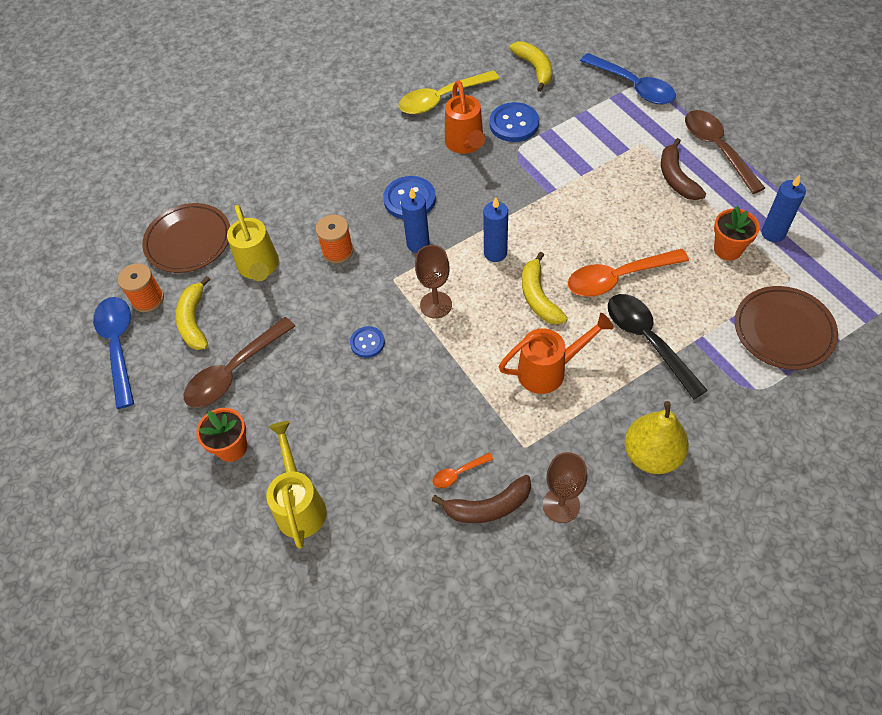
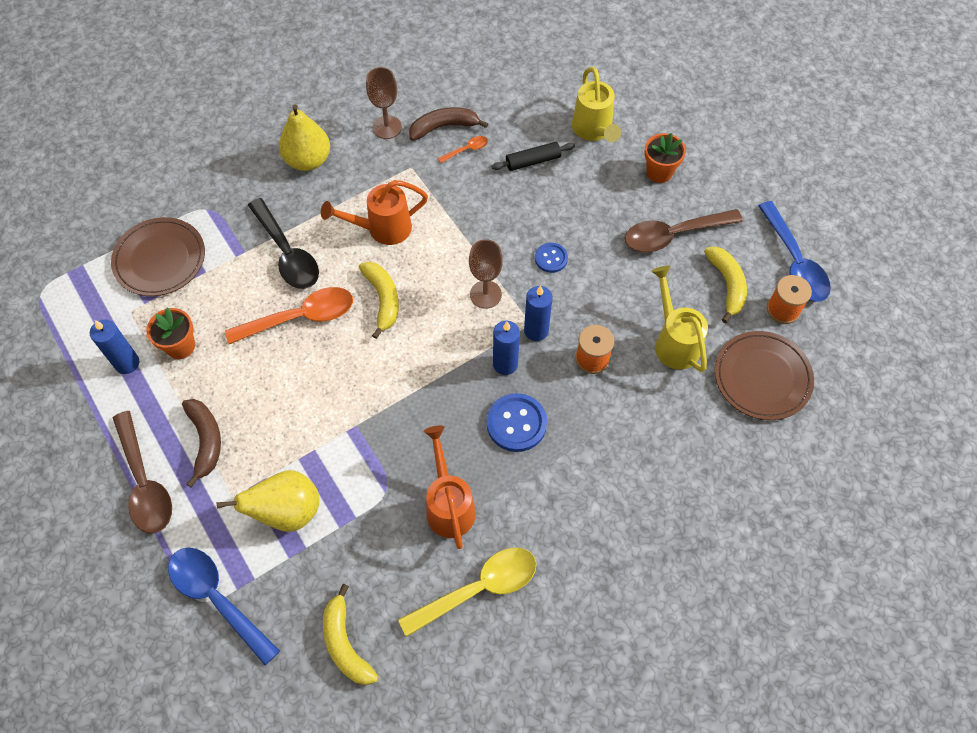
camera: 175 degrees right, 5 degrees up
brown spoon [184,317,295,408] -> brown spoon turned 150 degrees counterclockwise [625,209,743,252]
blue candle [483,197,508,262] -> blue candle moved to [524,286,553,341]
blue button [489,102,539,142] -> none
none -> yellow pear [217,470,319,532]
none -> black rolling pin [491,142,575,171]

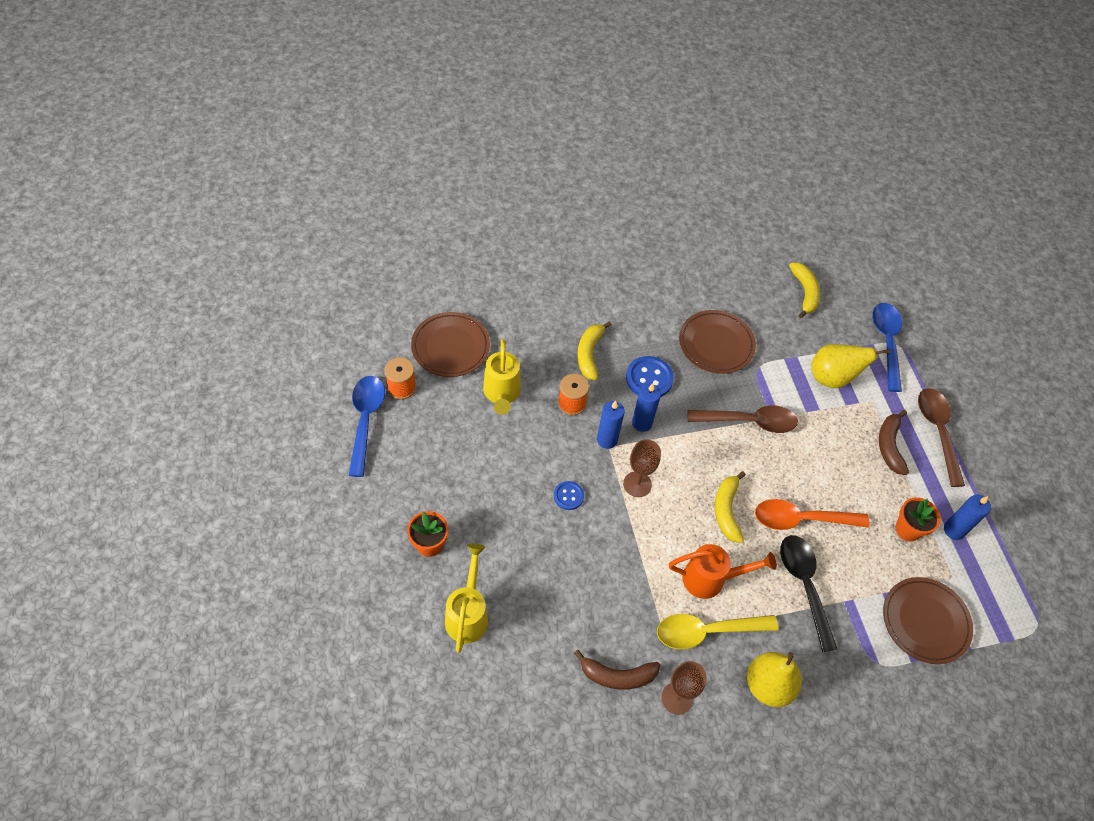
camera: 165 degrees left, 5 degrees down
blue spoon [168,548,280,665] -> blue spoon turned 150 degrees counterclockwise [872,303,902,392]
yellow spoon [398,547,537,637] -> yellow spoon moved to [657,614,779,649]
orange watering can [424,426,476,549] -> brown plate [679,310,756,374]
orange spoon [438,136,488,163] -> none
black rolling pin [491,142,575,171] -> none
brown spoon [625,209,743,252] -> brown spoon moved to [687,405,798,433]
yellow banana [704,246,747,323] -> yellow banana moved to [577,321,612,380]

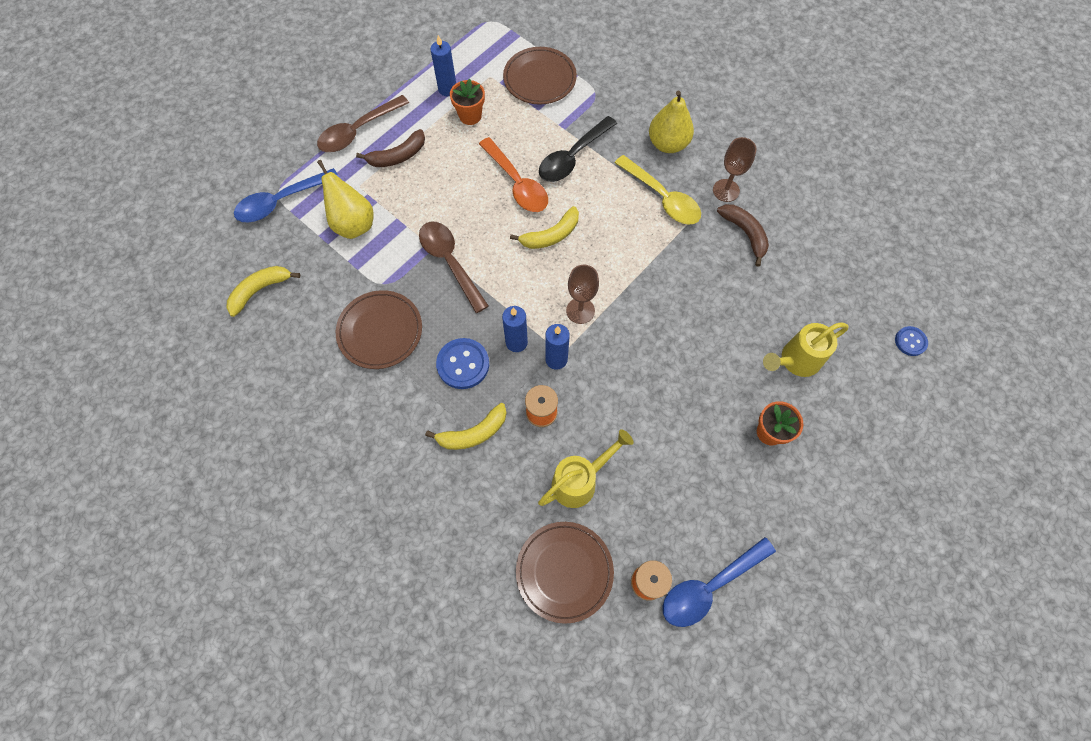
camera: 120 degrees left, 10 degrees up
blue button [554,481,584,510] -> blue button moved to [895,326,928,356]
orange watering can [669,544,777,599] -> none

